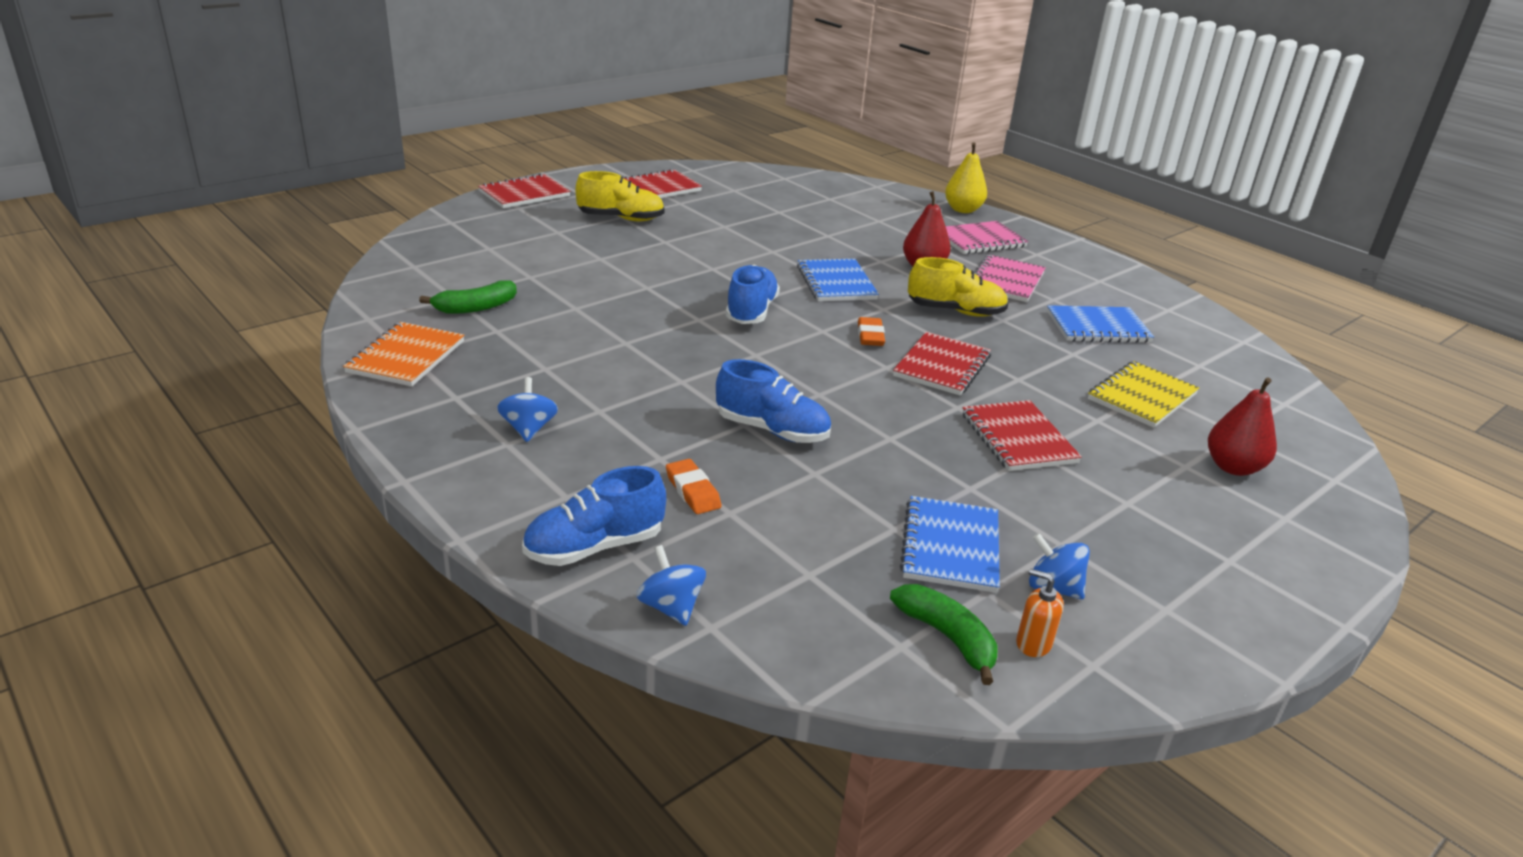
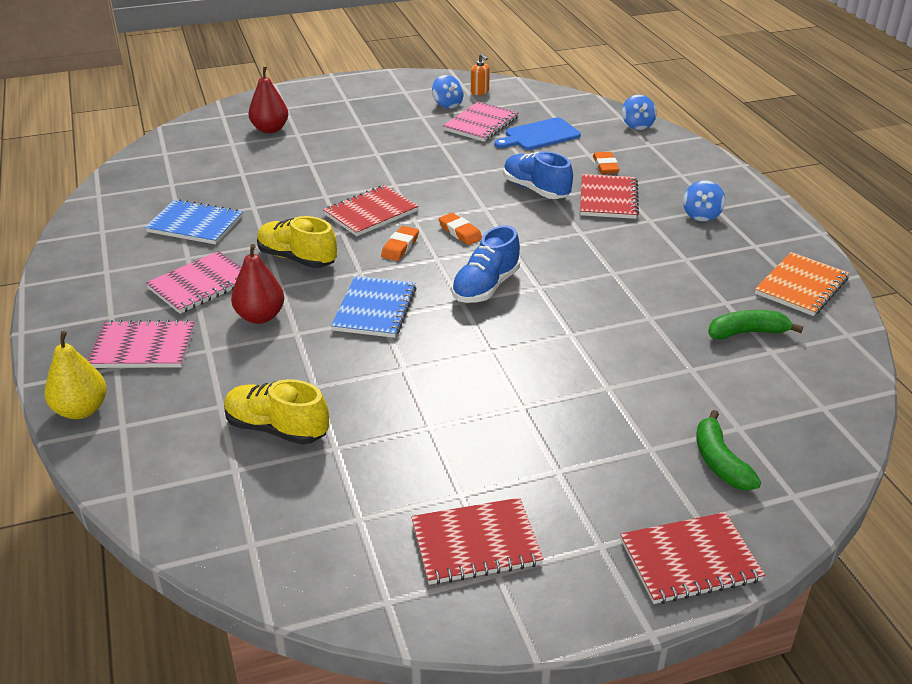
camera: 155 degrees left, 5 degrees up
blue shoe [522,466,666,566] -> none
yellow shoe [575,171,665,222] -> yellow shoe moved to [224,379,329,445]
green banana [890,584,997,685] -> green banana moved to [696,410,761,491]
blue notebook [900,496,1000,593] -> pink notebook [443,102,519,142]
red notebook [962,400,1082,471] -> red notebook moved to [580,174,639,219]
yellow notebook [1088,361,1199,428] -> none
none -> orange eraser [438,213,482,245]
none -> blue cutting board [494,117,581,150]

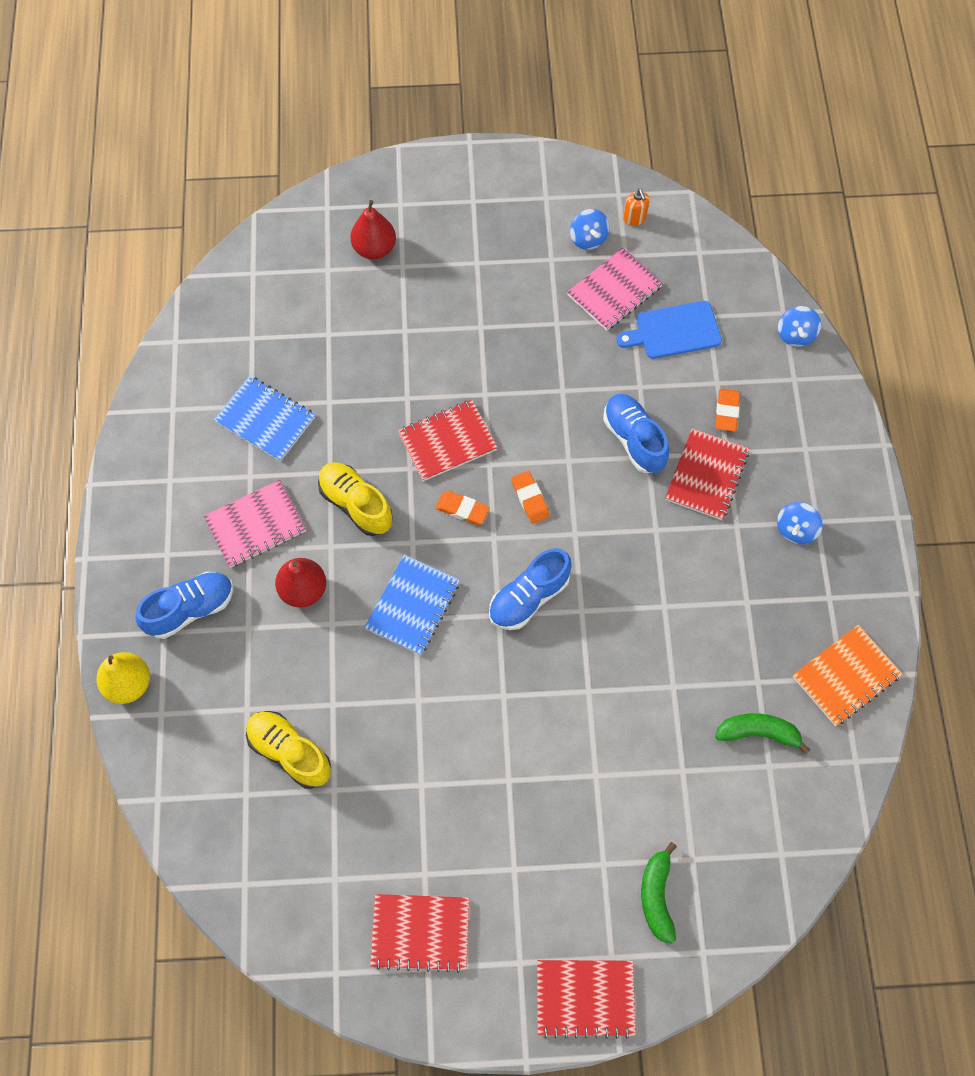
camera: 15 degrees right, 30 degrees up
pink notebook [87,320,195,368] -> blue shoe [135,572,234,639]
orange eraser [381,226,419,261] -> orange eraser turned 75 degrees clockwise [435,491,490,525]

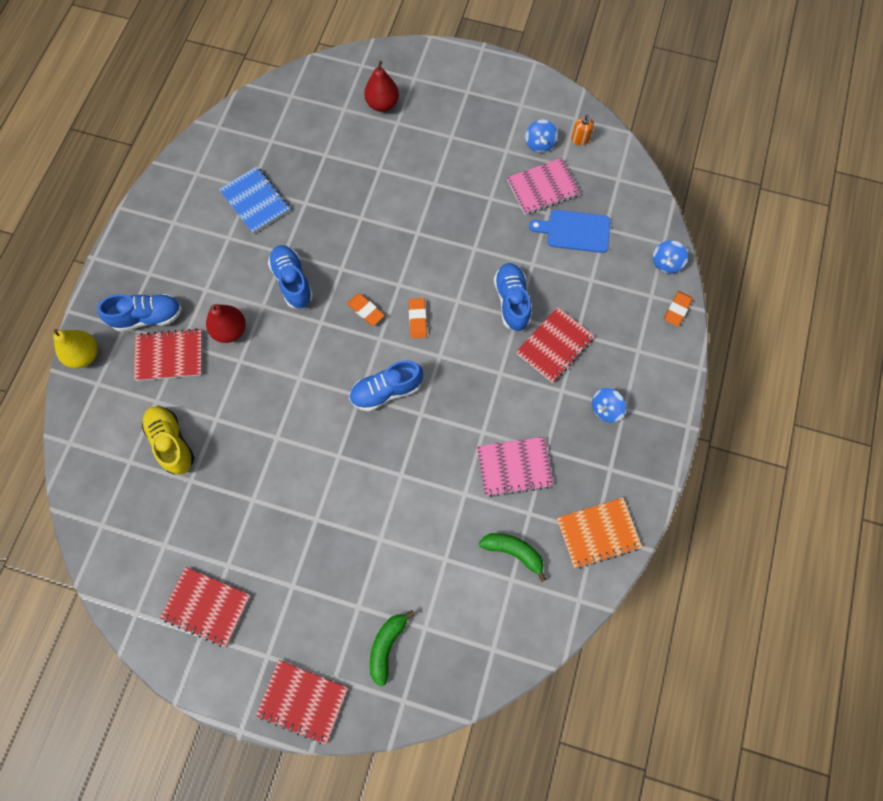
camera: 20 degrees right, 5 degrees up
pink notebook [204,480,306,568] -> pink notebook moved to [477,437,554,497]
yellow shoe [318,462,392,536] -> blue shoe [268,245,313,309]
blue notebook [364,555,460,655] -> none
red notebook [398,400,498,481] -> red notebook moved to [134,328,202,381]
orange eraser [715,388,740,431] -> orange eraser moved to [664,291,692,326]

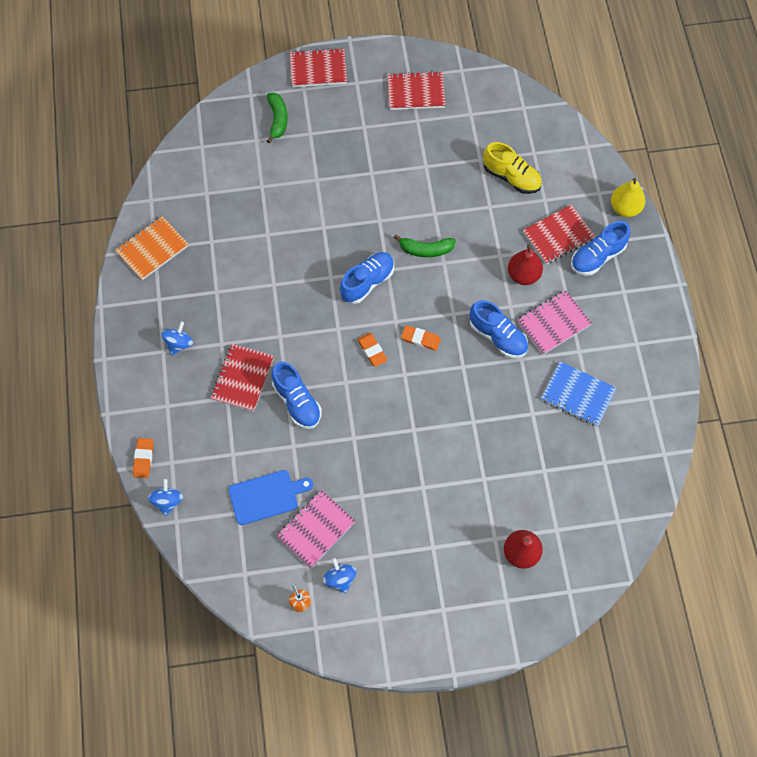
camera: 155 degrees right, 5 degrees down
pink notebook [477,437,554,497] -> pink notebook moved to [517,290,592,355]
green banana [479,533,546,582] -> green banana moved to [394,235,456,257]

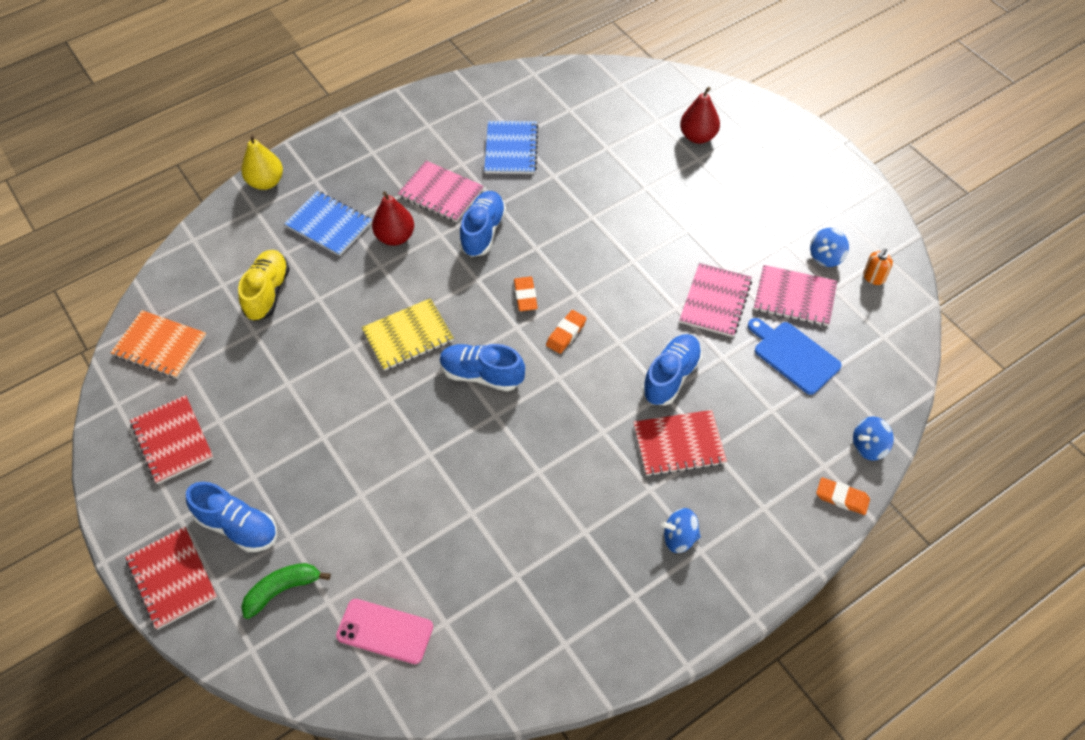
camera: 115 degrees left, 10 degrees down
orange notebook [115,216,188,280] -> orange notebook moved to [111,310,207,379]
orange eraser [133,438,154,478] -> orange eraser turned 45 degrees clockwise [816,477,870,515]
green banana [394,235,456,257] -> yellow notebook [362,298,454,371]
red notebook [523,204,595,264] -> blue notebook [284,191,372,256]
blue shoe [571,221,630,275] -> blue shoe moved to [186,482,277,552]
none -> pink phone [336,599,433,664]
none -> pink notebook [680,263,752,337]

